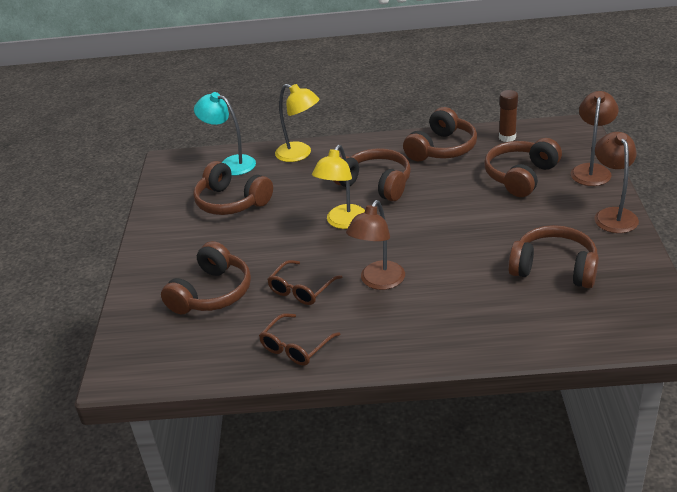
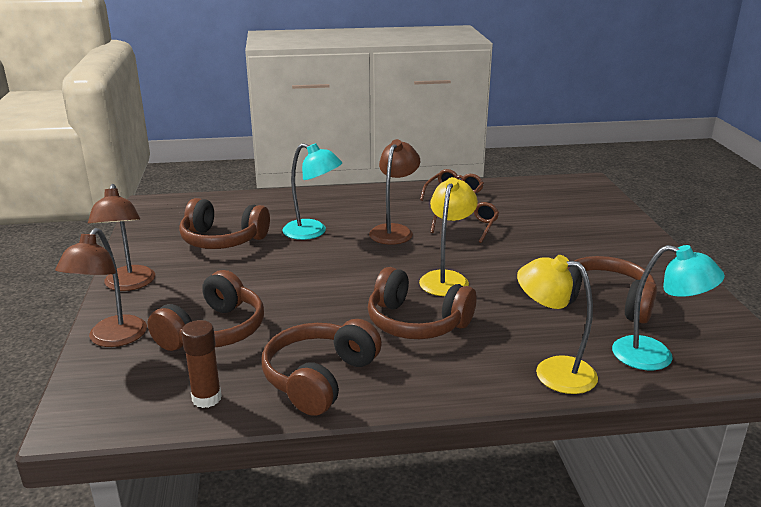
camera: 170 degrees right, 10 degrees down
brown headphones [161,241,251,314] -> none
none -> turquoise lamp [282,143,342,240]

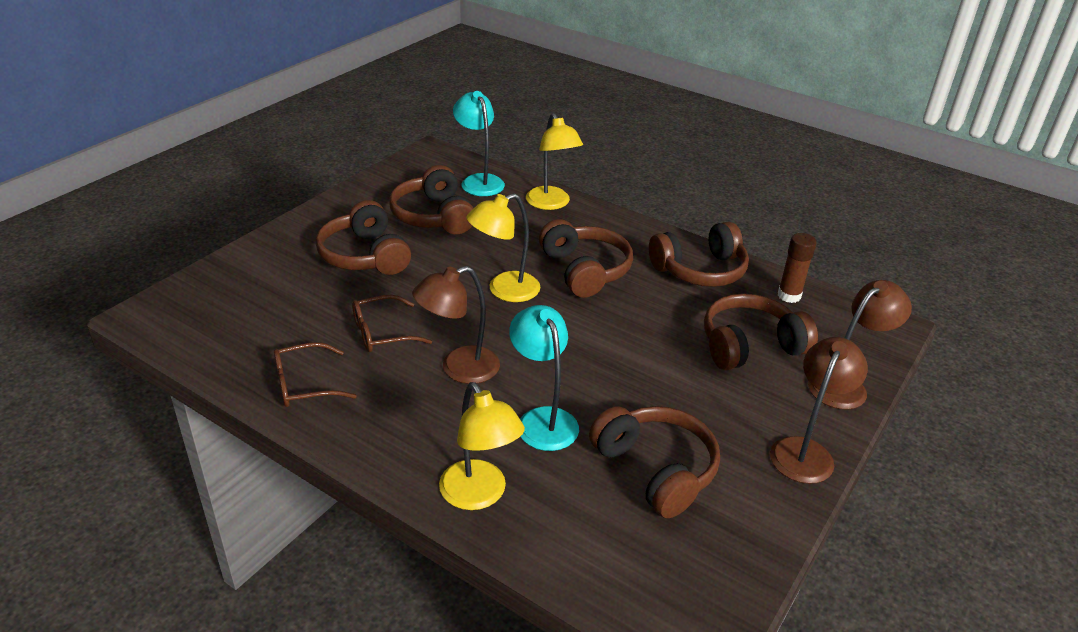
camera: 140 degrees left, 10 degrees up
none -> brown headphones [316,200,411,275]
none -> yellow lamp [439,382,525,510]

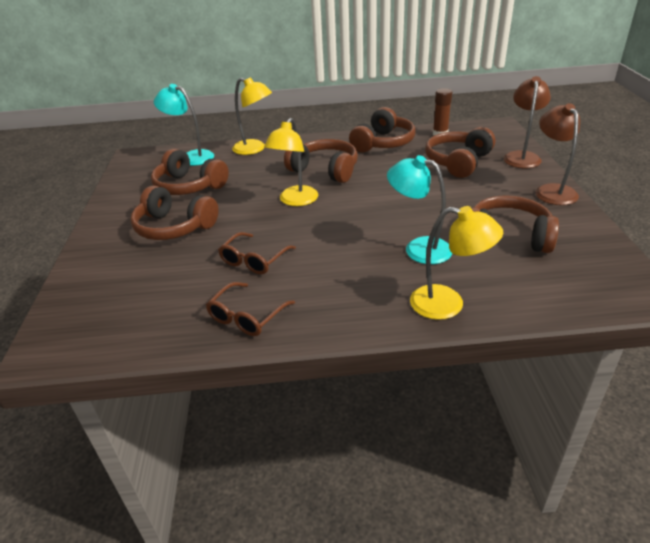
camera: 35 degrees left, 0 degrees up
brown lamp [412,266,500,384] -> none

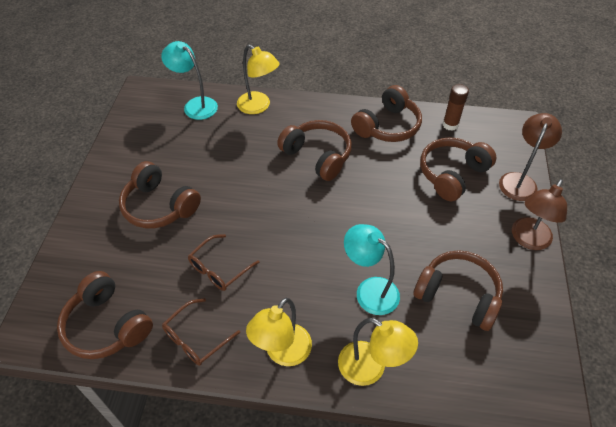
camera: 10 degrees right, 15 degrees up
brown headphones [151,149,229,195] -> brown headphones moved to [57,271,153,359]
yellow lamp [264,118,318,206] -> yellow lamp moved to [246,298,312,366]
brown lamp [535,103,580,205] -> brown lamp turned 150 degrees counterclockwise [512,179,567,250]

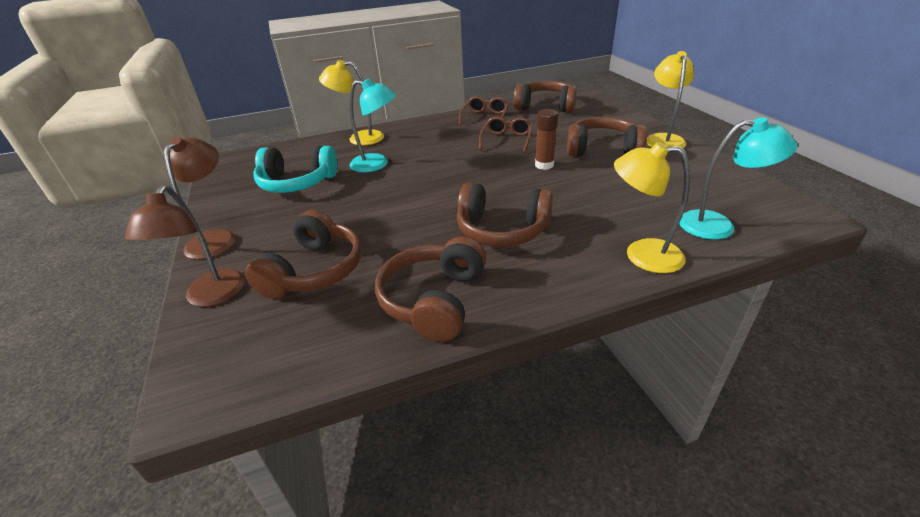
camera: 155 degrees right, 15 degrees down
yellow lamp [246,298,312,366] -> yellow lamp moved to [647,51,694,149]
brown headphones [413,250,503,331] -> turquoise headphones [253,146,337,193]
brown glue stick [443,84,469,131] -> brown glue stick moved to [535,109,558,170]

